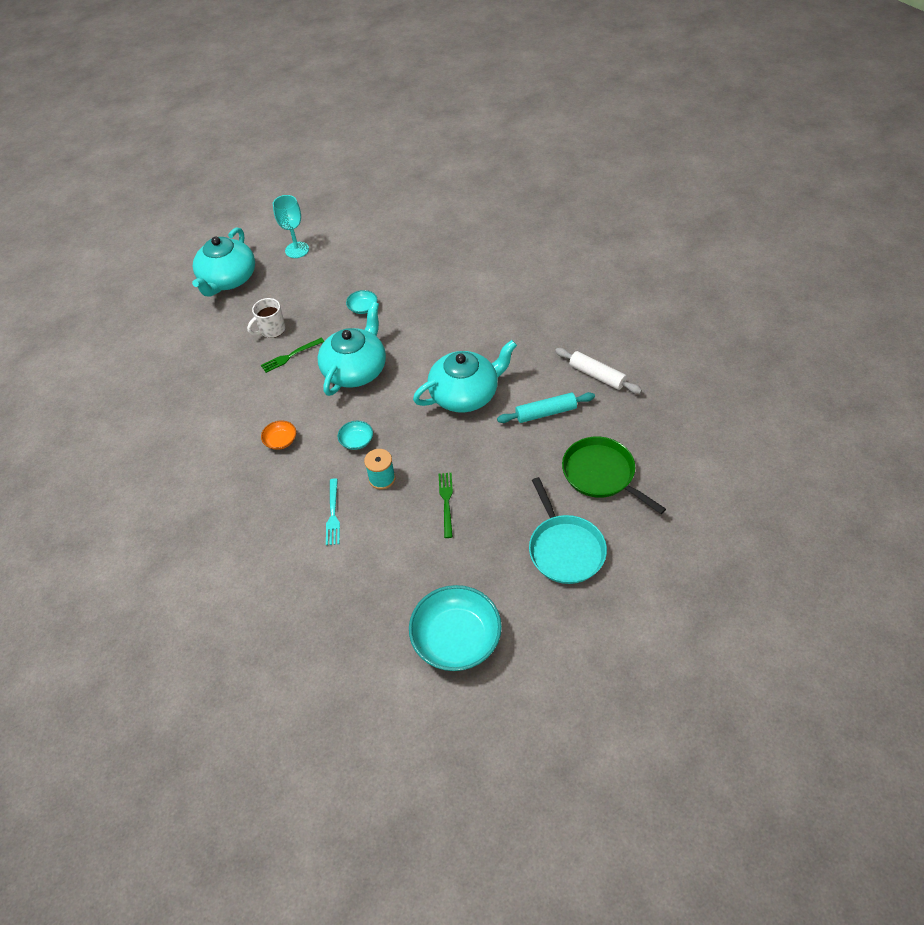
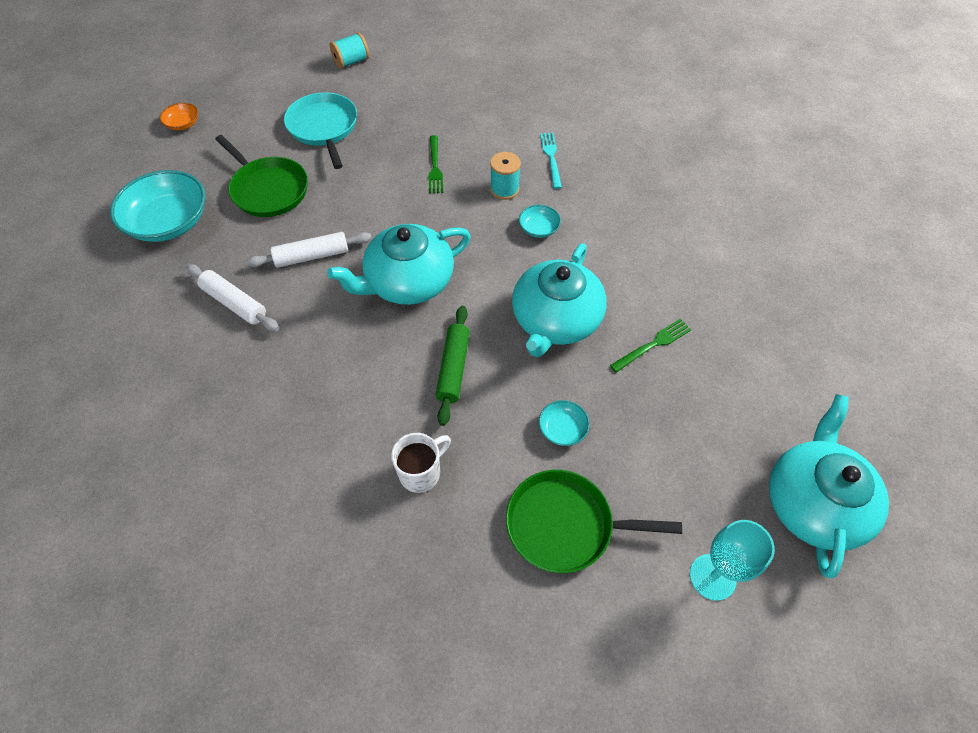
camera: 175 degrees right, 5 degrees up
white mug [247,298,285,338] -> white mug moved to [391,433,451,493]
orange bowl [261,421,296,450] -> orange bowl moved to [160,103,198,130]
turquoise bowl [409,585,502,671] -> turquoise bowl moved to [110,170,206,242]
turquoise rolling pin [497,392,595,423] -> white rolling pin [246,232,372,267]
none -> turquoise spool [330,32,369,69]
none -> green rolling pin [436,306,470,426]
none -> green pan [506,470,682,573]

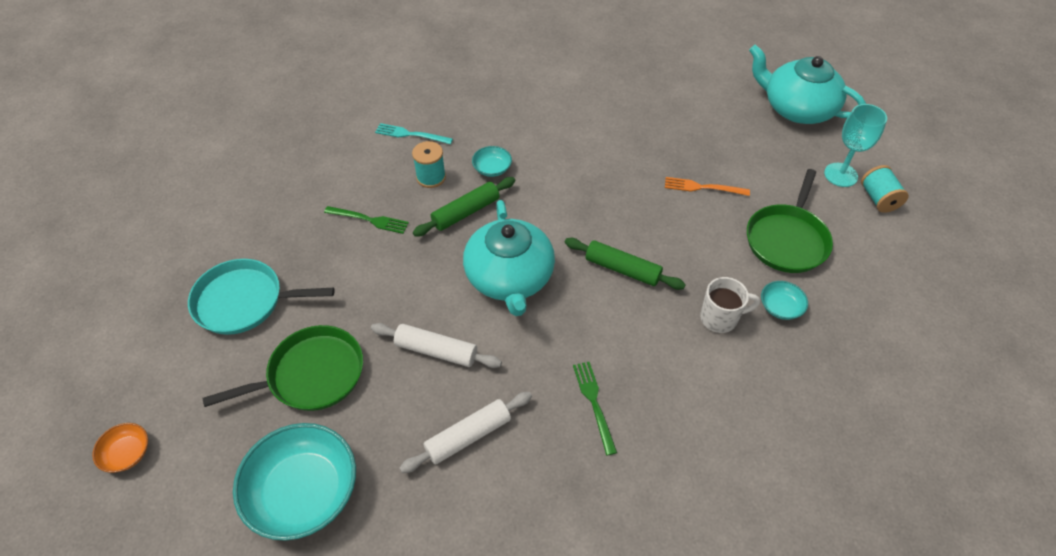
camera: 70 degrees left, 5 degrees down
white rolling pin [246,232,372,267] -> white rolling pin turned 75 degrees counterclockwise [371,323,502,368]
turquoise spool [330,32,369,69] -> turquoise spool moved to [861,165,909,213]
white mug [391,433,451,493] -> white mug turned 105 degrees clockwise [700,277,760,333]
turquoise teapot [512,243,607,357] -> none
turquoise bowl [539,400,590,446] -> turquoise bowl moved to [761,281,808,320]
green fork [610,319,691,373] -> green fork moved to [573,362,617,455]
none -> green rolling pin [413,177,515,237]
none -> orange fork [665,177,750,196]

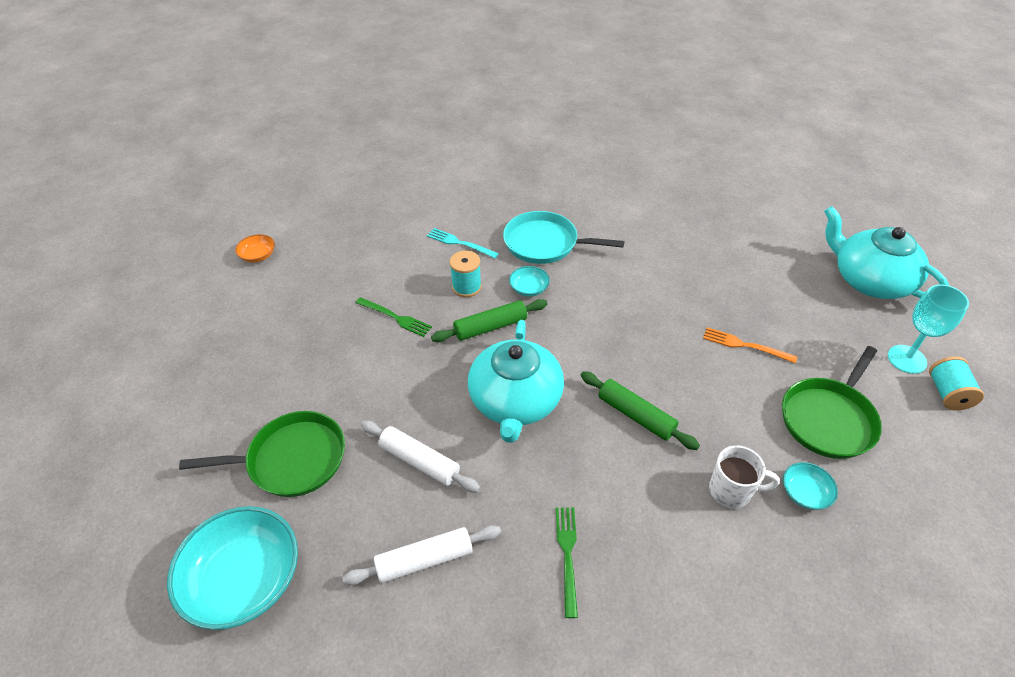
camera: 15 degrees right, 5 degrees down
orange bowl [92,423,148,473] -> orange bowl moved to [235,234,275,262]
turquoise pan [188,259,335,335] -> turquoise pan moved to [503,211,624,264]

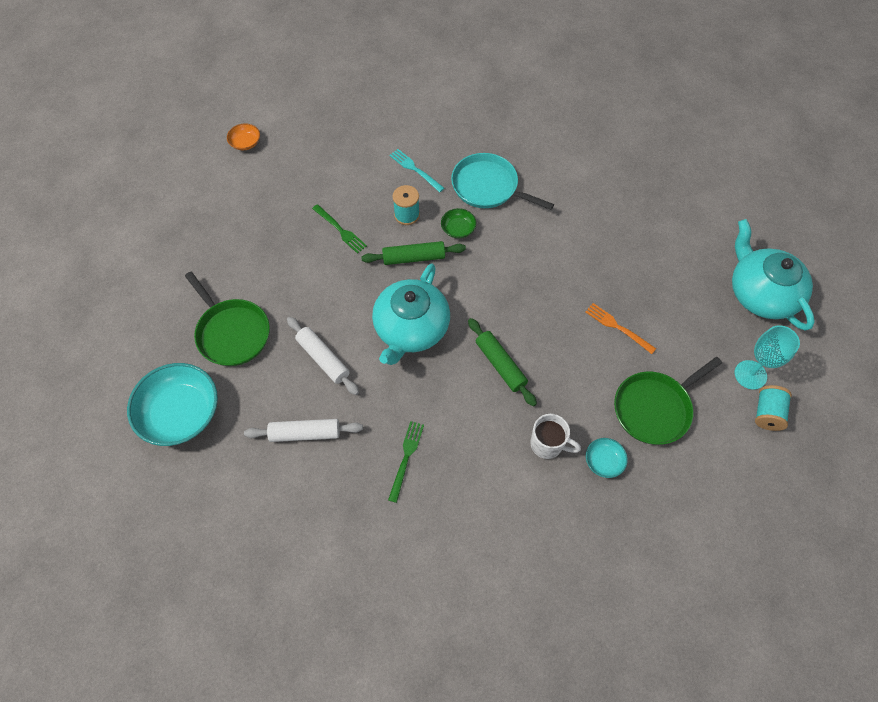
camera: 15 degrees right, 15 degrees up
green pan [179,411,345,497] -> green pan turned 45 degrees clockwise [185,272,270,366]
turquoise bowl [509,266,550,297] -> green bowl [441,208,476,238]

